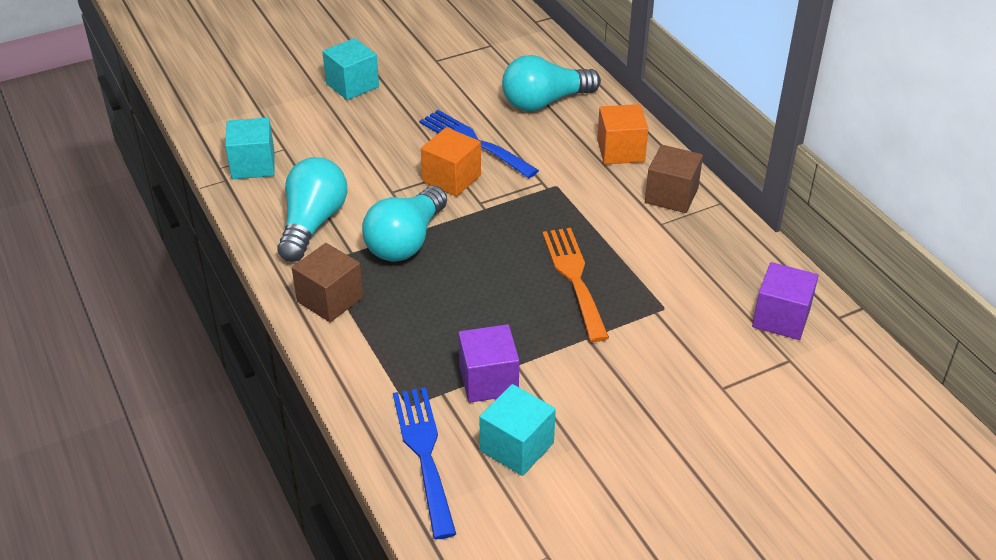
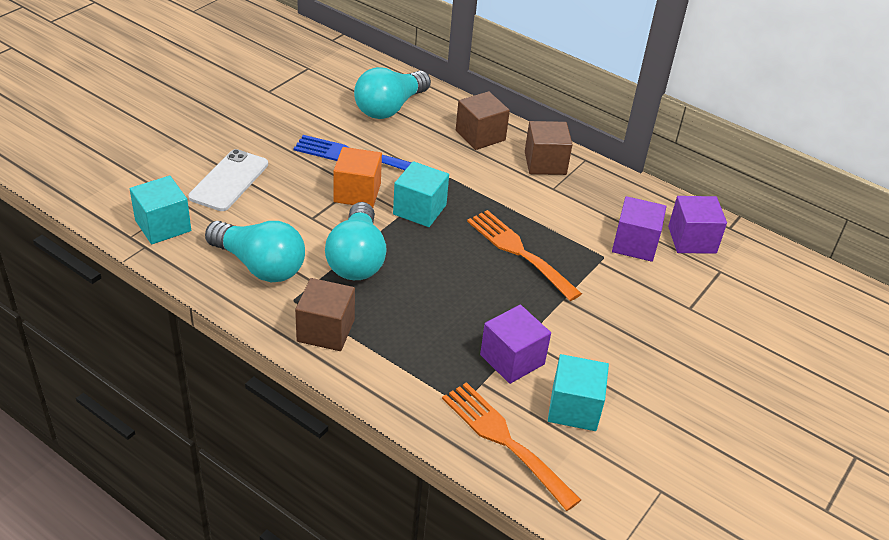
camera: 30 degrees left, 0 degrees up
turquoise light bulb [277,157,347,262] -> turquoise light bulb turned 135 degrees clockwise [205,221,305,282]
turquoise cube [322,38,379,100] -> turquoise cube moved to [393,161,449,227]
blue fork [393,387,456,539] -> orange fork [442,382,581,511]
orange cube [597,104,648,165] -> brown cube [456,91,510,150]
none -> white phone [189,149,268,211]
none -> purple cube [612,196,666,262]

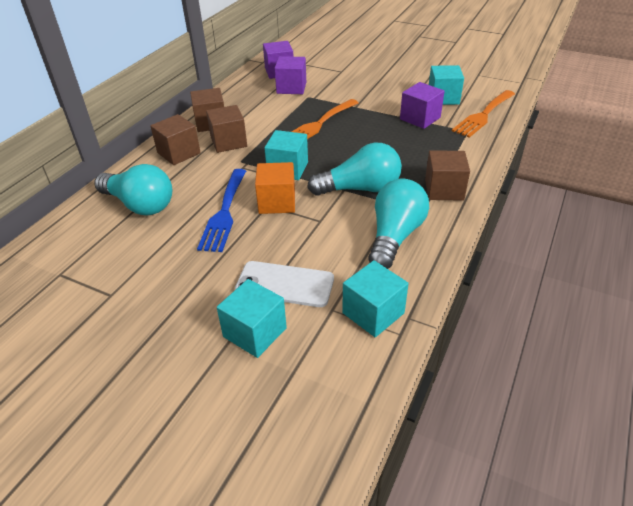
camera: 95 degrees left, 0 degrees up
none -> brown cube [206,105,247,153]
none -> turquoise cube [217,279,287,358]

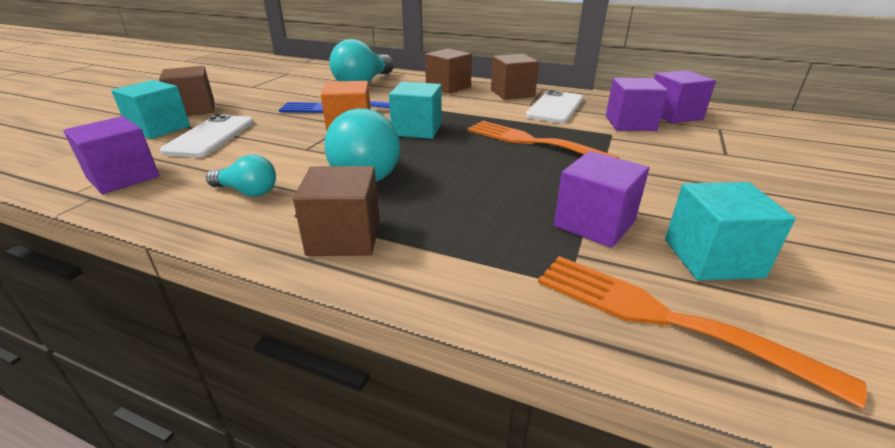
camera: 85 degrees right, 10 degrees down
brown cube [206,105,247,153] -> brown cube moved to [159,66,215,116]
turquoise cube [342,260,409,337] -> purple cube [63,116,159,194]
turquoise light bulb [368,179,429,269] -> turquoise light bulb [206,155,276,197], size x0.54
none -> white phone [526,90,583,123]

